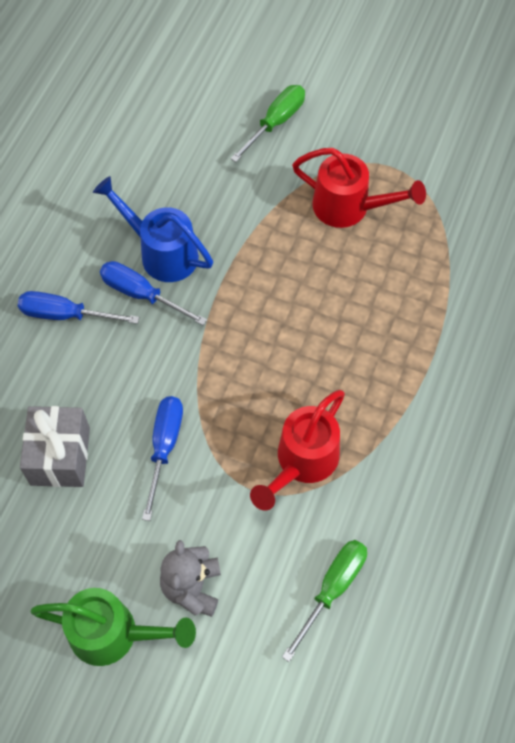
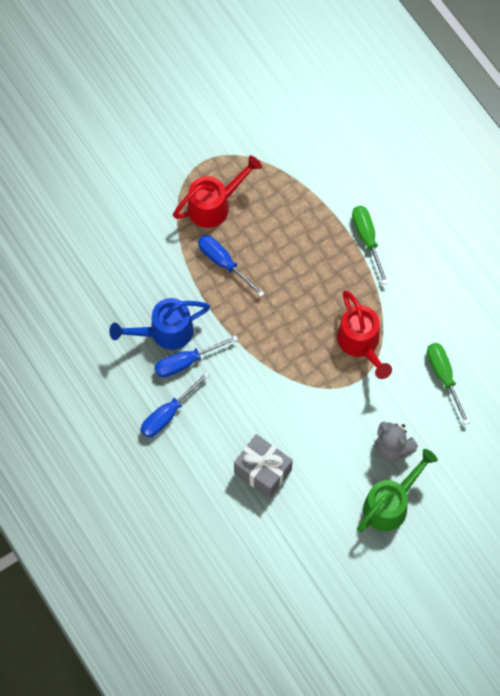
camera: 55 degrees left, 5 degrees up
blue screwdriver [142,396,183,521] -> blue screwdriver moved to [198,235,265,297]
green screwdriver [230,85,305,162] -> green screwdriver moved to [352,206,388,285]

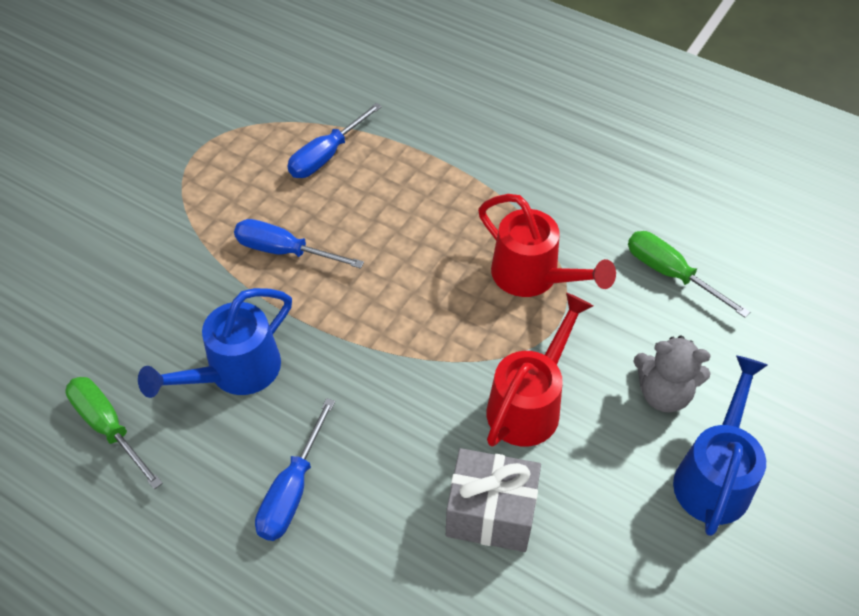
camera: 25 degrees left, 15 degrees down
blue screwdriver [154,335,239,378] -> blue screwdriver moved to [287,103,382,178]
red watering can [173,156,262,228] -> red watering can moved to [486,293,593,447]
green screwdriver [352,206,388,285] -> green screwdriver moved to [65,377,163,489]
green watering can [357,449,438,532] -> blue watering can [673,355,768,536]

